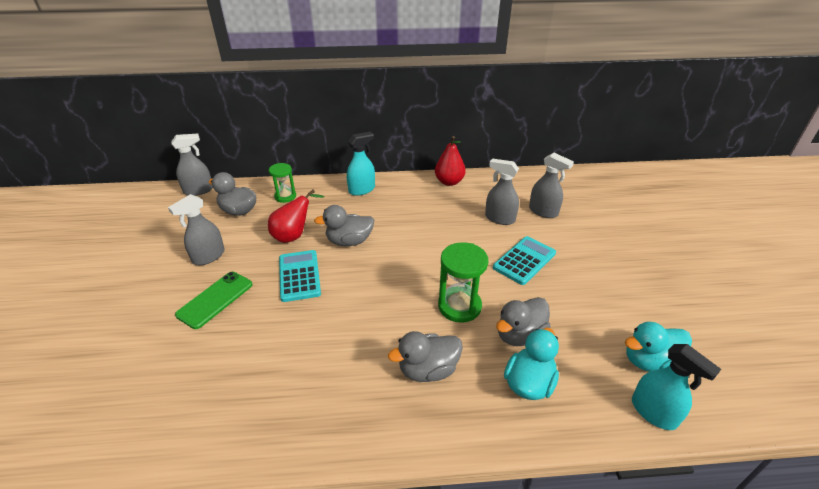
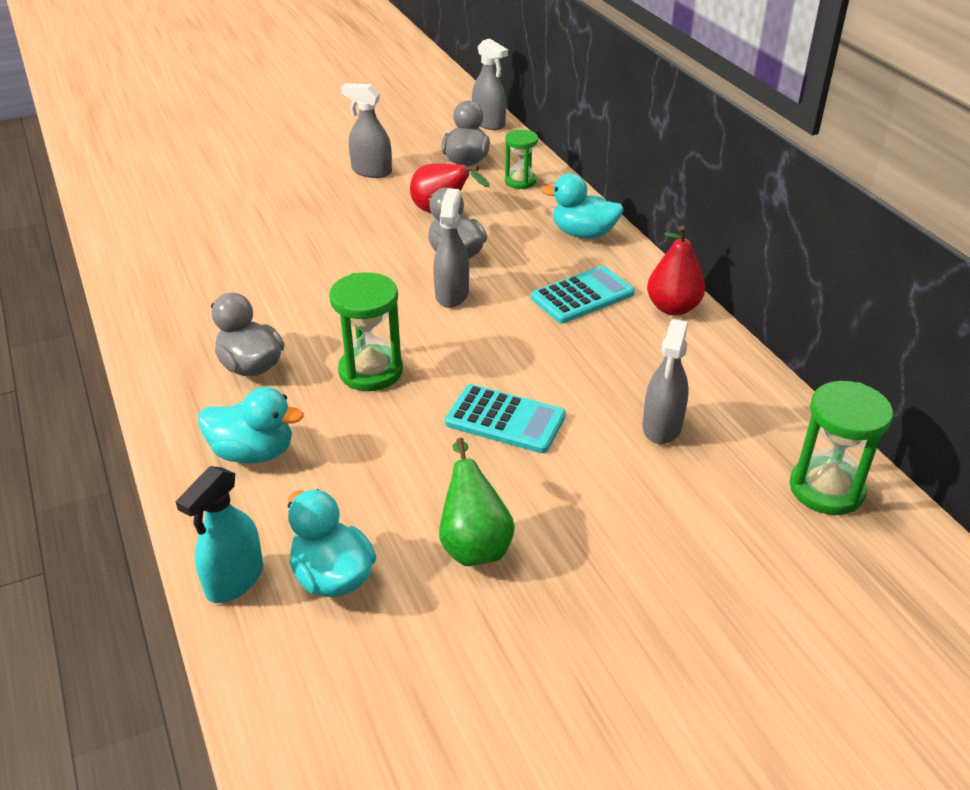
camera: 70 degrees right, 0 degrees up
green phone [175,272,252,329] -> none
turquoise calculator [279,250,321,302] -> turquoise calculator moved to [531,266,635,323]
turquoise spray bottle [347,132,375,196] -> turquoise duck [541,173,624,239]
grey spray bottle [485,159,519,225] -> grey spray bottle moved to [433,188,469,308]
grey duck [496,297,550,346] -> none
none -> green pear [439,438,515,566]
none -> green hourglass [790,381,893,515]

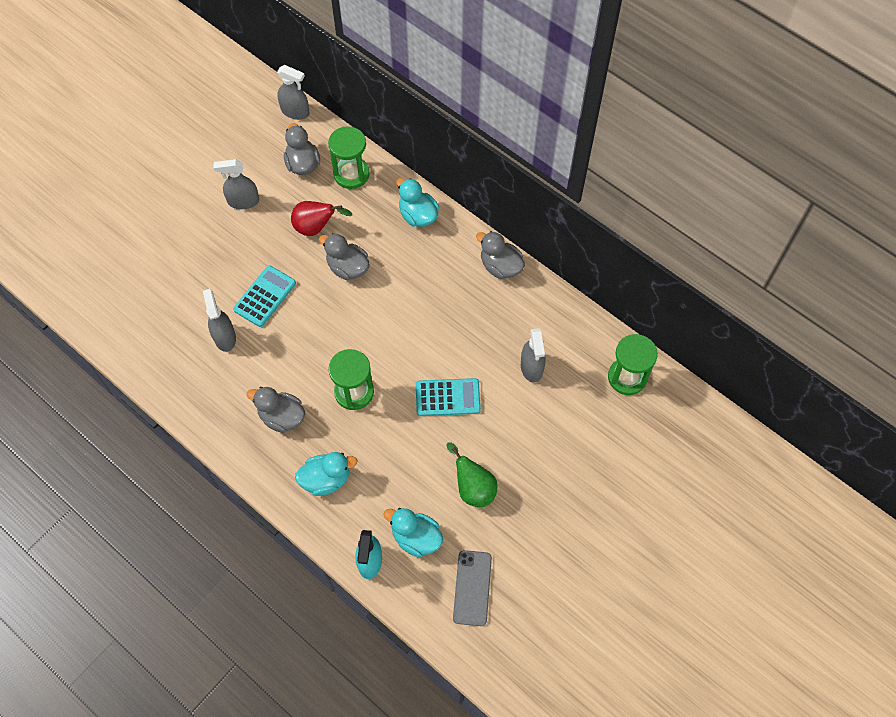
camera: 25 degrees left, 25 degrees up
grey spray bottle [433,188,469,308] -> grey spray bottle moved to [203,289,236,352]
green hourglass [505,130,538,189] -> green hourglass [328,126,370,189], size x1.55
turquoise calculator [531,266,635,323] -> turquoise calculator moved to [233,265,296,327]
turquoise duck [541,173,624,239] -> turquoise duck turned 60 degrees clockwise [396,178,439,227]
red pear [647,226,705,316] -> grey duck [476,231,525,279]
none -> grey phone [453,550,492,626]

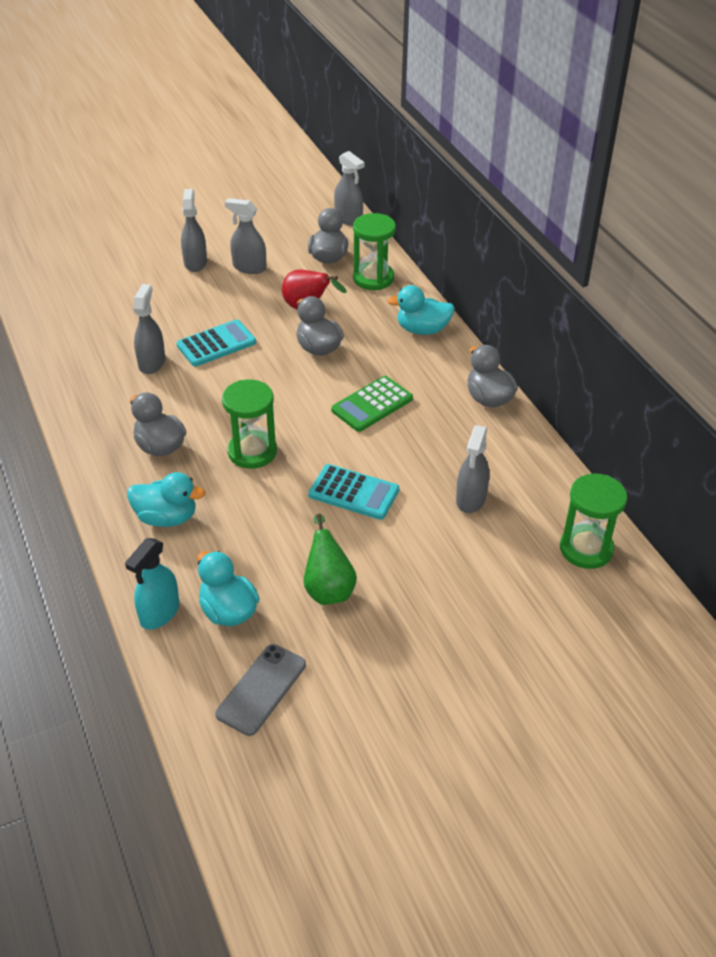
camera: 25 degrees right, 20 degrees down
turquoise duck [396,178,439,227] -> turquoise duck turned 75 degrees counterclockwise [387,285,455,335]
none -> grey spray bottle [181,189,207,272]
none -> green calculator [331,376,413,432]

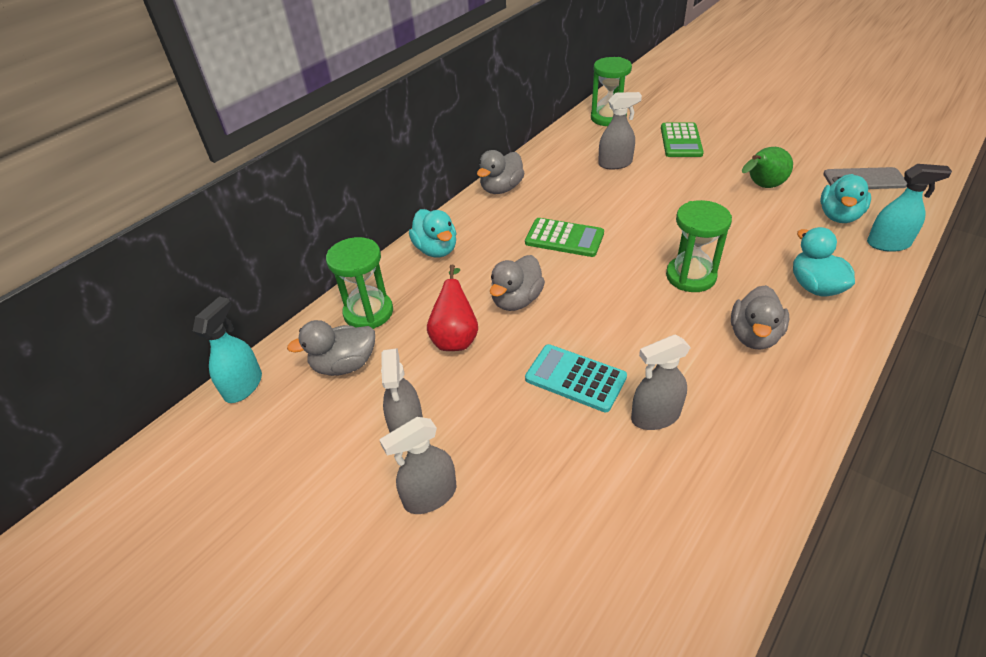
camera: 115 degrees left, 0 degrees up
turquoise calculator [308,464,399,520] -> none
grey spray bottle [334,151,365,226] -> turquoise spray bottle [193,296,262,403]
none -> green calculator [661,122,704,157]

